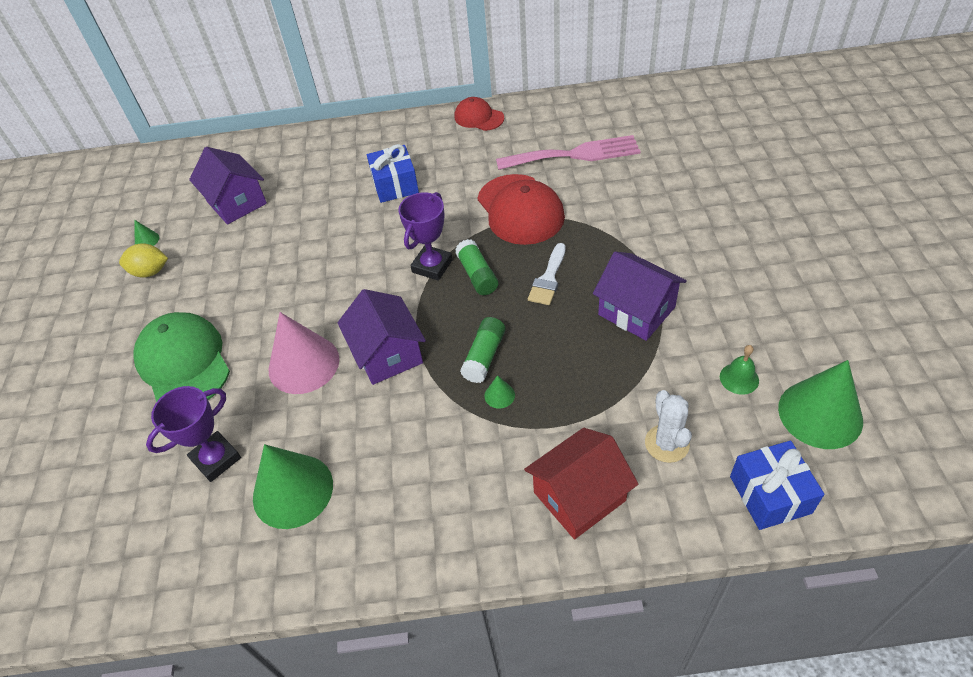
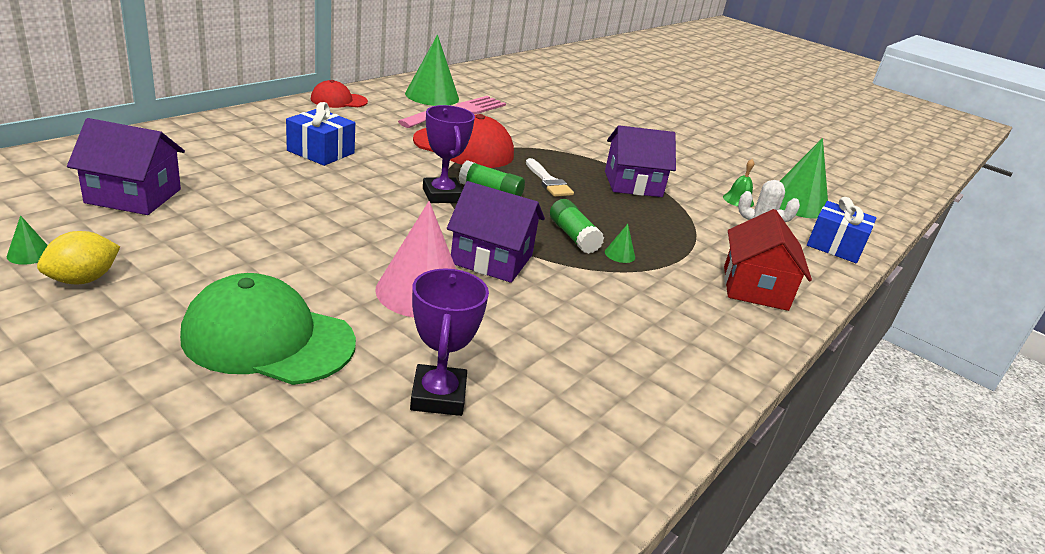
camera: 55 degrees left, 20 degrees down
green cone [253,444,333,529] -> green cone moved to [405,35,459,106]

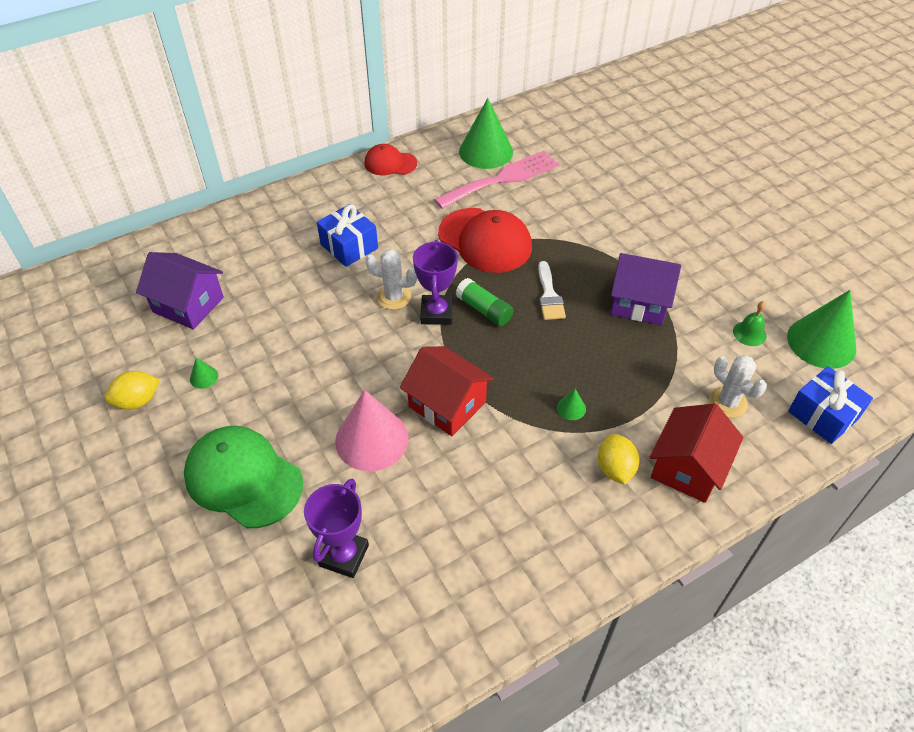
camera: 25 degrees right, 20 degrees up
green cone [7,215,48,265] -> green cone moved to [190,357,218,389]
purple house [447,181,545,283] -> red house [400,346,494,436]
green glue stick [550,199,604,254] -> none
none -> white cactus [366,249,417,310]
none -> yellow lemon [598,434,639,485]

